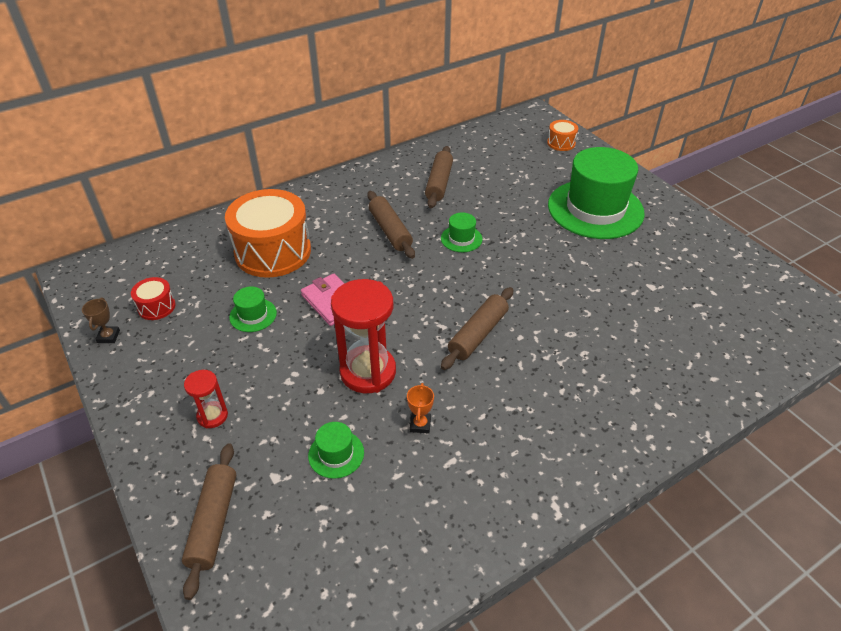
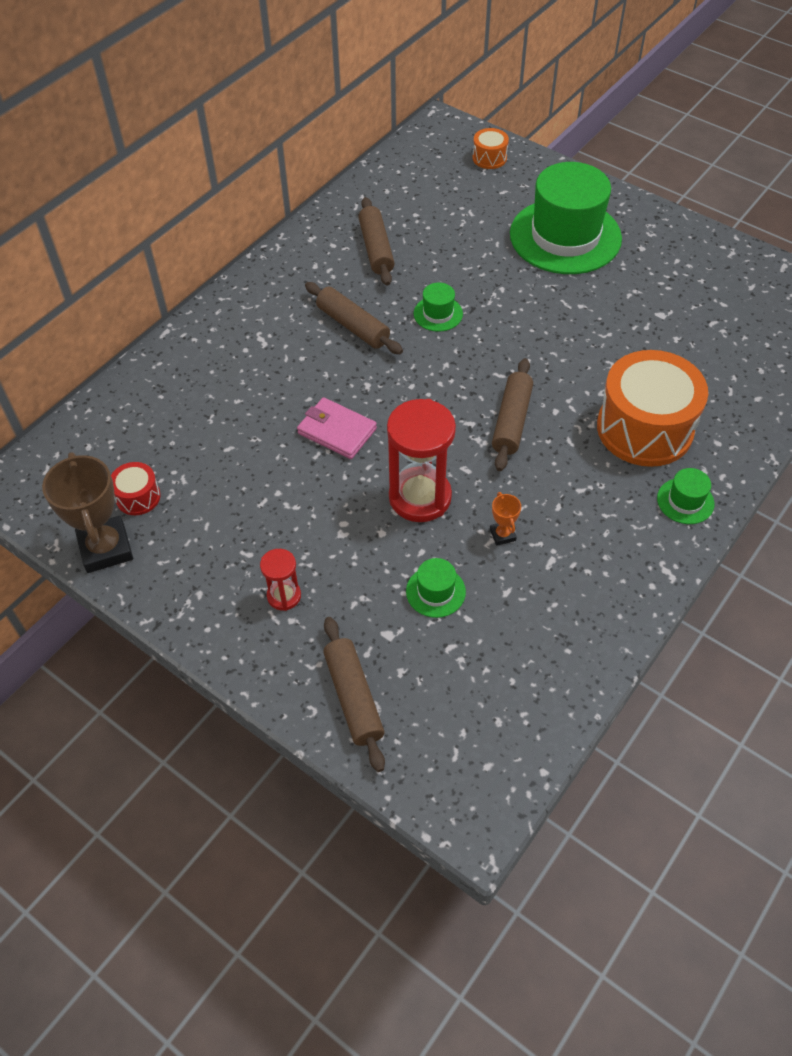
camera: 20 degrees left, 10 degrees up
brown trophy [82,298,120,343] -> brown trophy [42,452,133,573], size x2.19
orange drum [225,189,311,278] -> orange drum moved to [597,350,708,467]
green hat [229,286,277,332] -> green hat moved to [657,468,714,524]

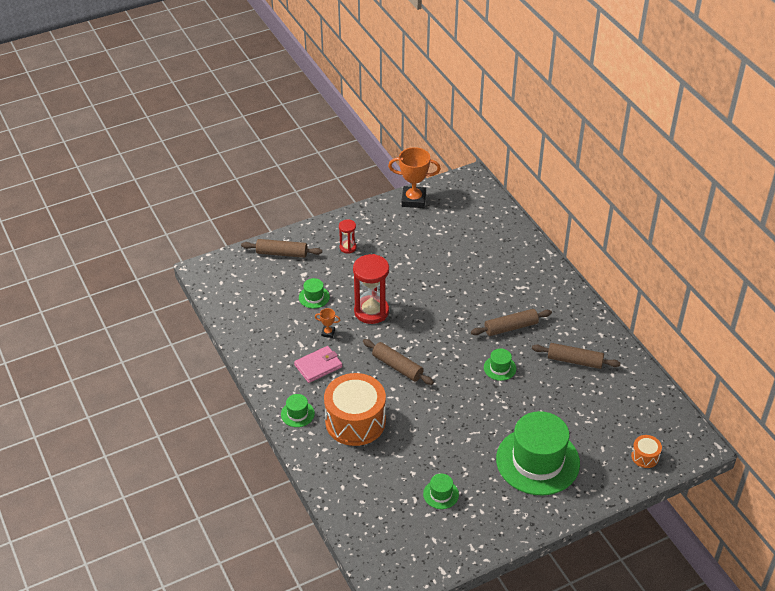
camera: 115 degrees right, 10 degrees down
brown trophy [42,452,133,573] -> orange trophy [388,147,441,208]
red drum [111,462,161,515] -> none
pink wallet [297,397,377,459] -> pink wallet moved to [294,346,342,383]
none -> green hat [423,474,459,509]

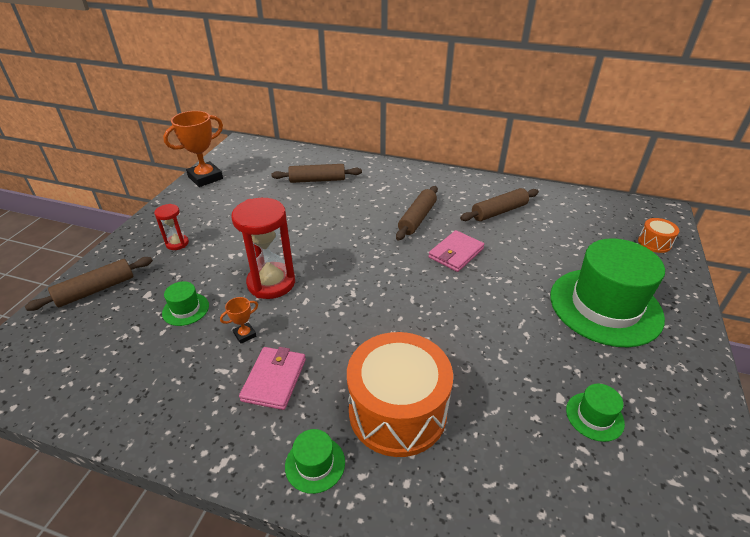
camera: 45 degrees left, 5 degrees down
brown rolling pin [363,339,434,385] -> brown rolling pin moved to [271,164,362,183]
green hat [484,349,516,381] -> pink wallet [428,230,485,272]

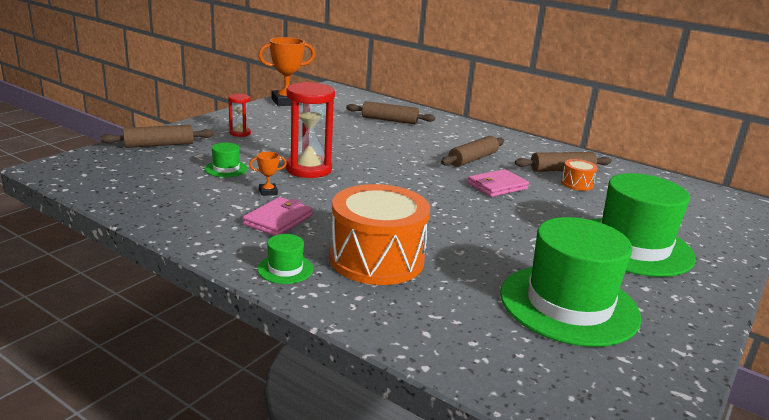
camera: 15 degrees right, 15 degrees down
green hat [566,384,625,442] -> green hat [500,217,641,347], size x2.39
orange drum [638,218,679,253] -> orange drum moved to [561,159,598,191]

